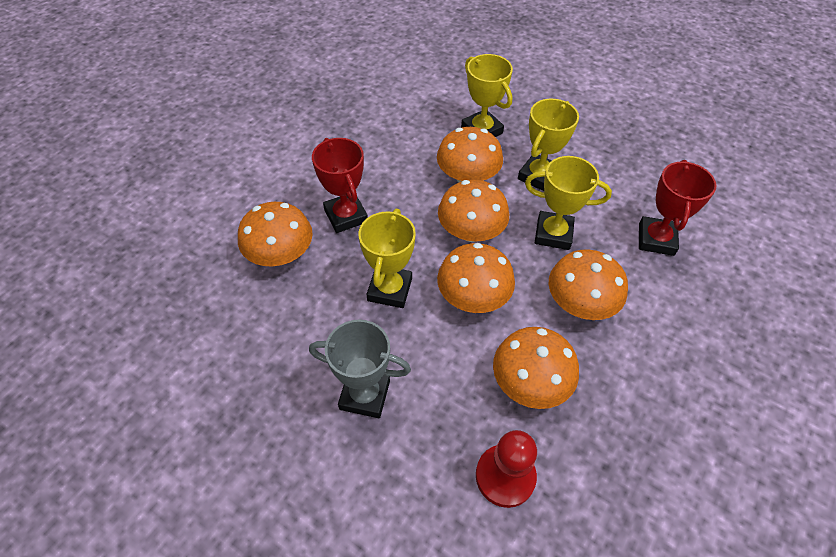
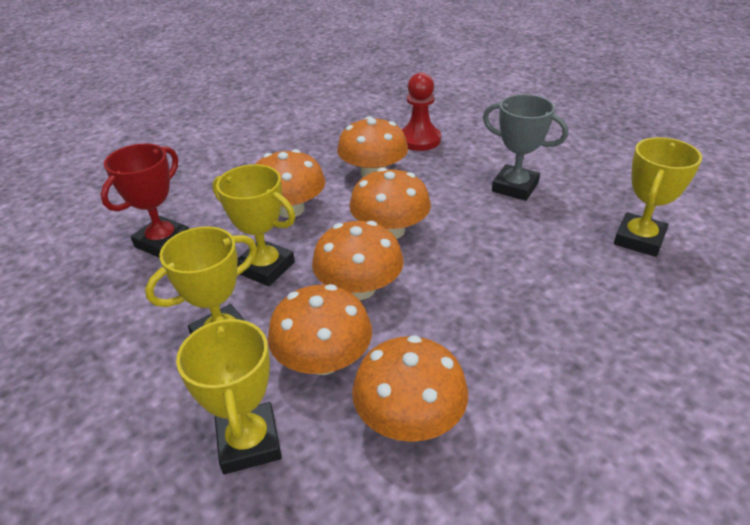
camera: 160 degrees left, 15 degrees down
orange mushroom [238,202,313,266] -> orange mushroom moved to [352,335,468,442]
red trophy [312,138,368,233] -> none
yellow trophy [358,209,416,308] -> yellow trophy moved to [614,137,702,257]

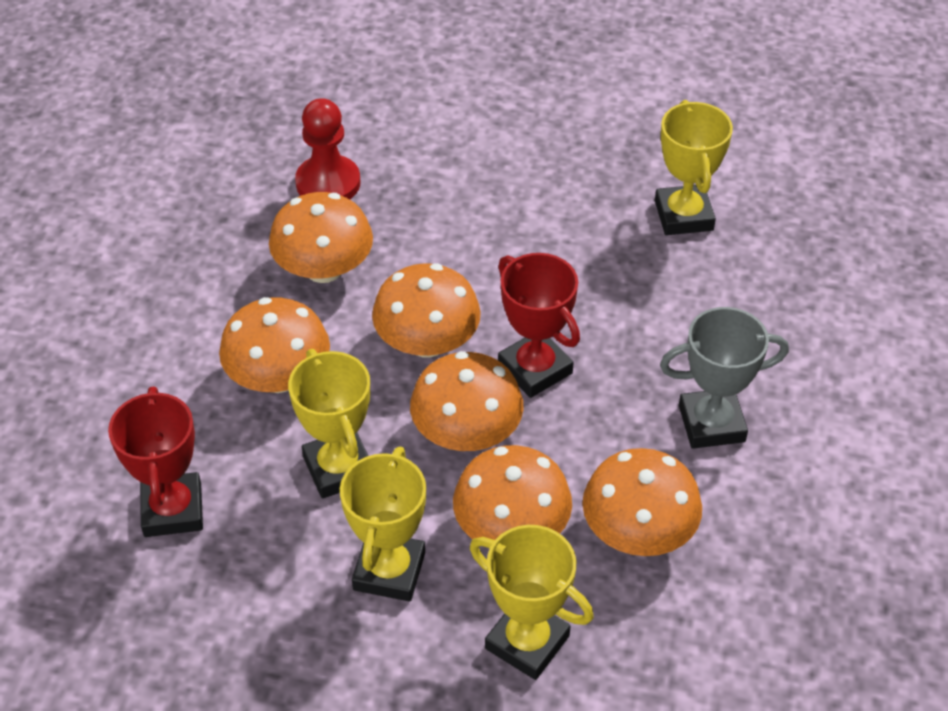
camera: 40 degrees left, 10 degrees up
yellow trophy [212,164,296,286] -> yellow trophy turned 75 degrees clockwise [288,349,370,499]
grey trophy [483,94,568,201] -> grey trophy moved to [660,307,789,449]
none -> red trophy [498,253,580,398]

